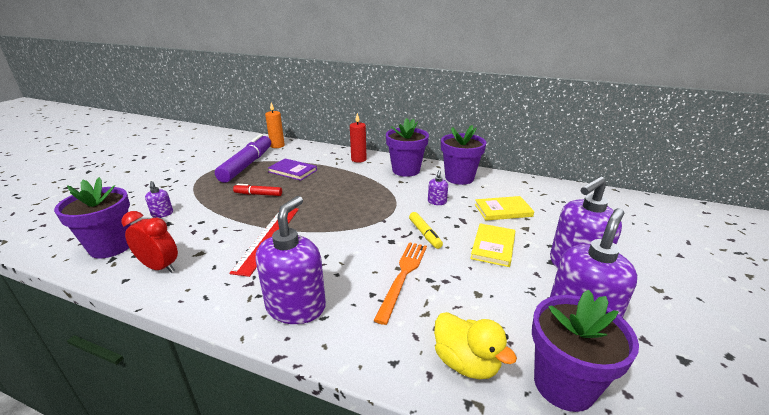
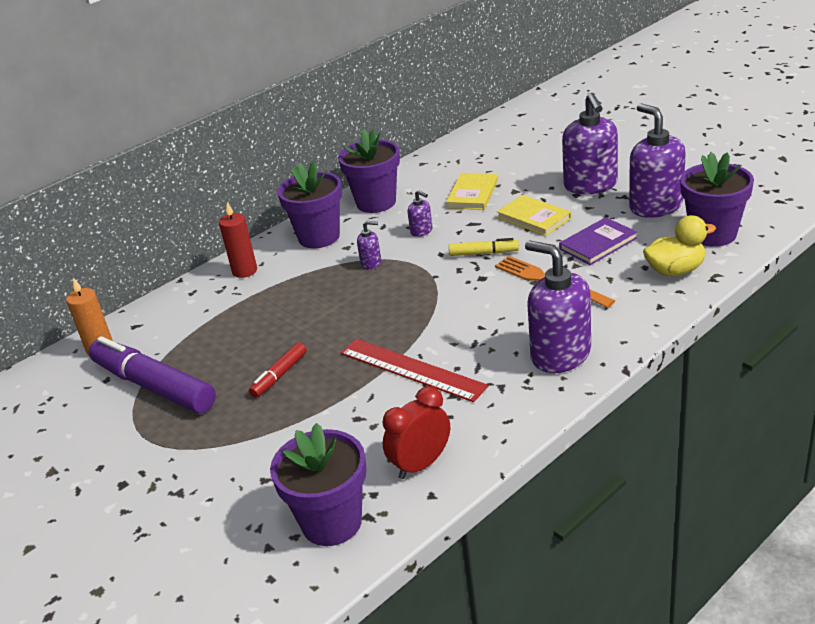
camera: 60 degrees left, 5 degrees up
purple soap dispenser [145,181,173,218] -> purple soap dispenser moved to [357,221,381,270]
purple book [268,159,317,181] -> purple book moved to [559,217,637,265]

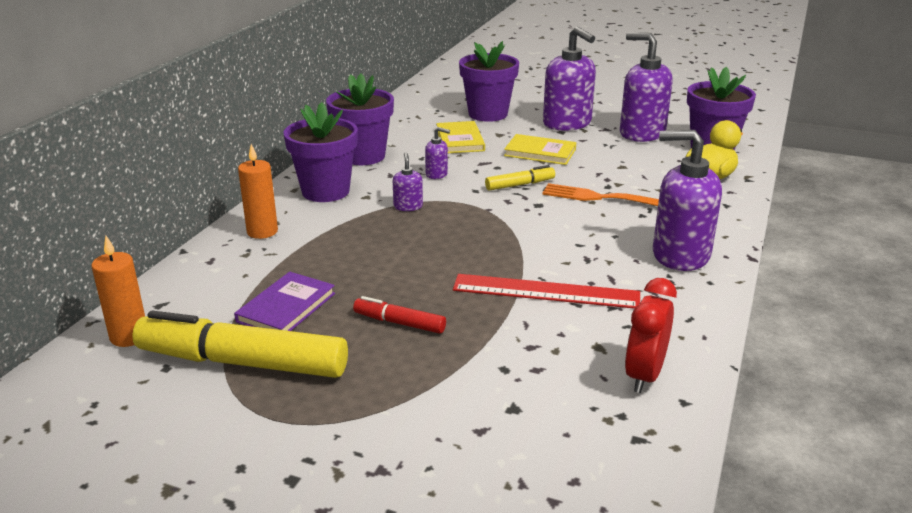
camera: 30 degrees left, 5 degrees down
purple marker [89,336,216,413] -> yellow marker [132,311,348,378]
red candle [219,202,257,278] -> orange candle [238,144,278,239]
red marker [249,342,307,398] -> red marker turned 105 degrees clockwise [353,296,446,334]
purple flower pot [270,423,367,546] -> purple flower pot moved to [459,41,519,122]
purple soap dispenser [357,221,381,270] -> purple soap dispenser turned 75 degrees counterclockwise [393,153,423,211]
purple book [559,217,637,265] -> purple book moved to [234,272,335,331]

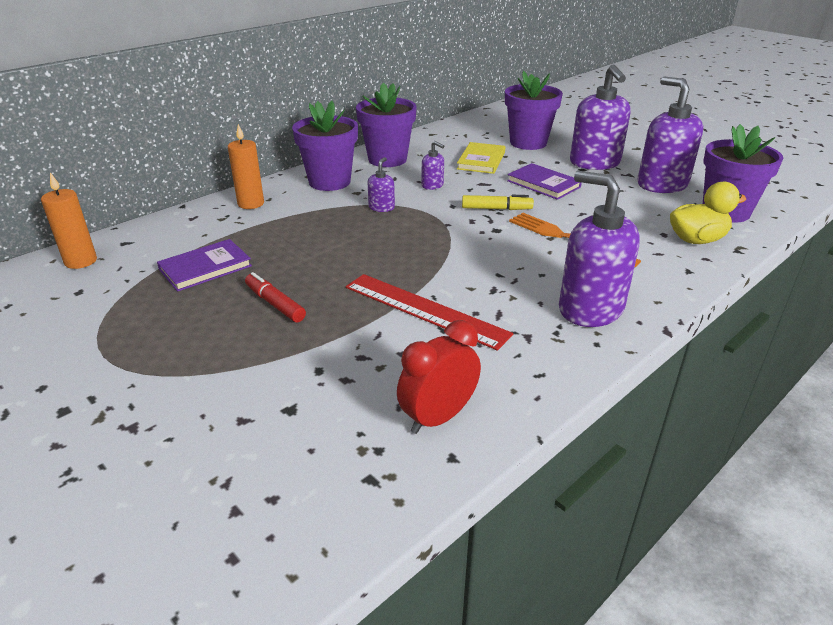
camera: 25 degrees right, 5 degrees up
yellow marker [132,311,348,378] -> none
yellow book [504,134,576,165] -> purple book [507,163,582,200]

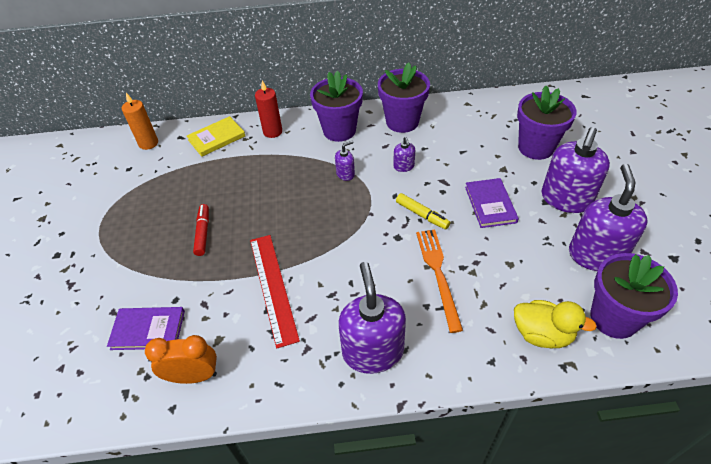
camera: 40 degrees right, 15 degrees up
purple book [157,239,252,292] -> purple book moved to [107,307,185,350]
orange candle [228,124,264,209] -> red candle [255,80,282,138]
red clock [397,320,481,434] -> orange clock [145,335,217,384]
yellow book [457,142,505,174] -> yellow book moved to [187,116,245,157]

